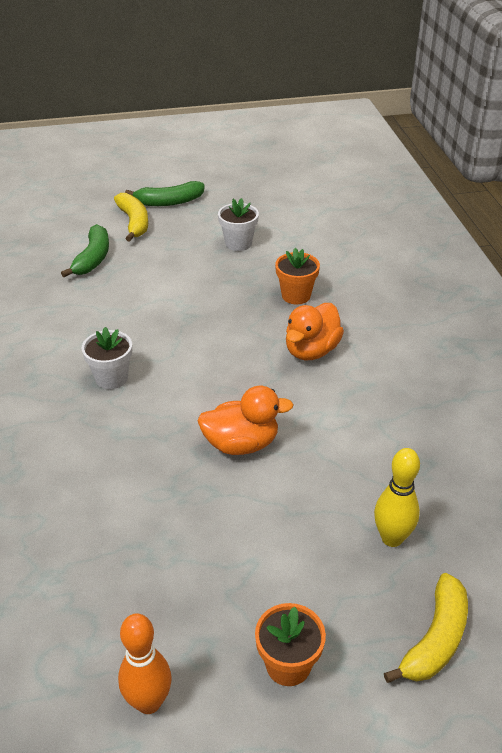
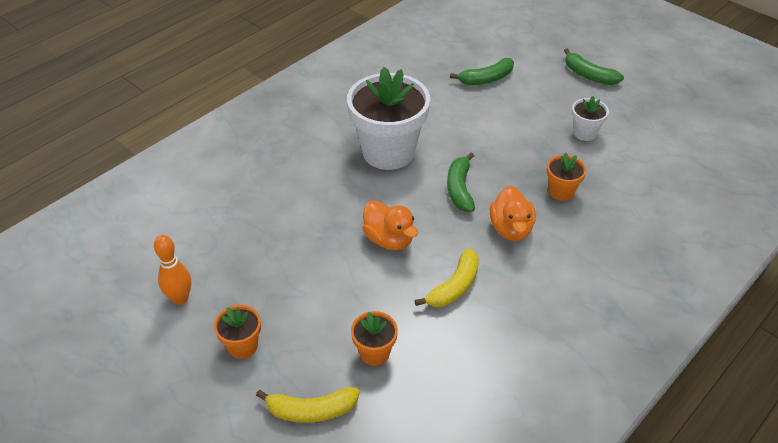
camera: 55 degrees right, 5 degrees up
white flower pot [82,327,132,389] -> white flower pot [347,67,430,170], size x2.18
yellow banana [114,193,148,242] -> yellow banana moved to [415,248,479,307]
orange duck [286,303,344,360] -> orange duck turned 90 degrees counterclockwise [490,186,536,241]
yellow bowling pin [374,448,420,547] -> orange flower pot [351,311,398,366]
none -> green banana [447,153,475,212]

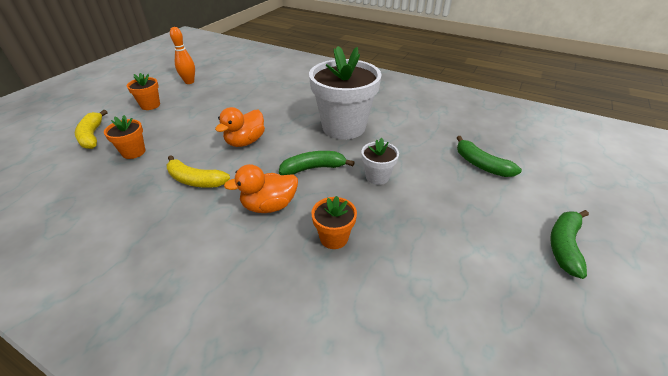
camera: 75 degrees right, 5 degrees down
white flower pot [572,96,609,141] -> white flower pot moved to [362,138,399,185]

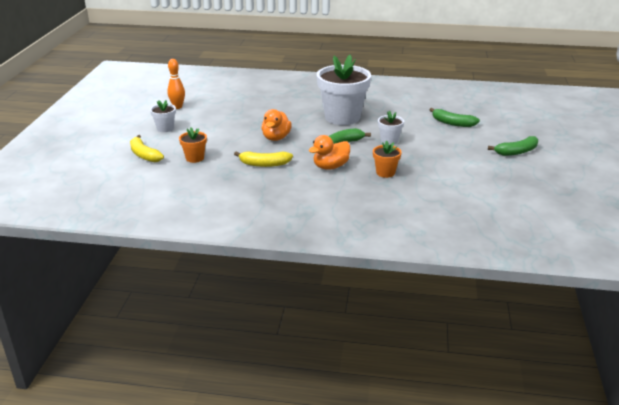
camera: 20 degrees left, 10 degrees down
orange flower pot [127,73,160,110] -> white flower pot [150,100,176,132]
green banana [550,210,589,279] -> green banana turned 120 degrees counterclockwise [488,136,538,156]

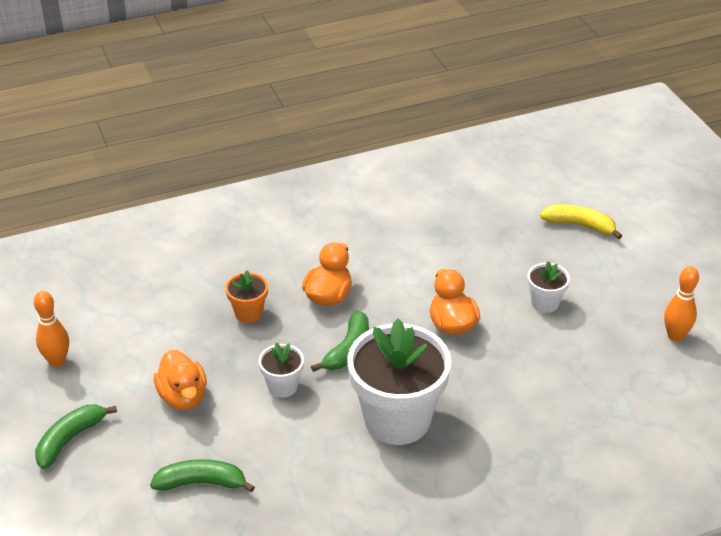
camera: 150 degrees right, 10 degrees up
white flower pot [150,100,176,132] -> white flower pot moved to [527,261,570,313]
orange flower pot [179,128,207,163] -> none
yellow banana [234,151,293,167] -> none
none -> orange bowling pin [34,291,69,367]
none -> orange duck [154,350,207,410]

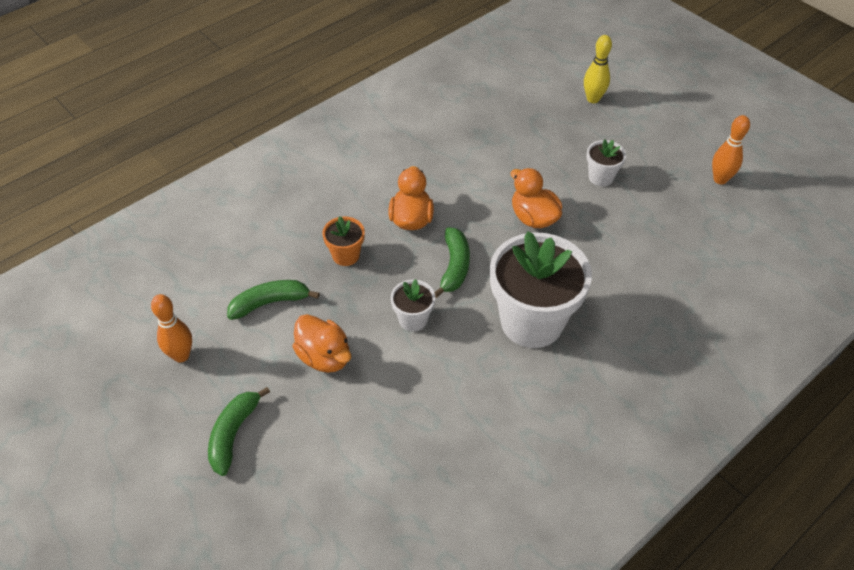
camera: 20 degrees left, 10 degrees up
green banana [150,459,255,493] -> green banana moved to [227,280,320,320]
yellow banana [540,205,622,239] -> yellow bowling pin [584,35,612,103]

